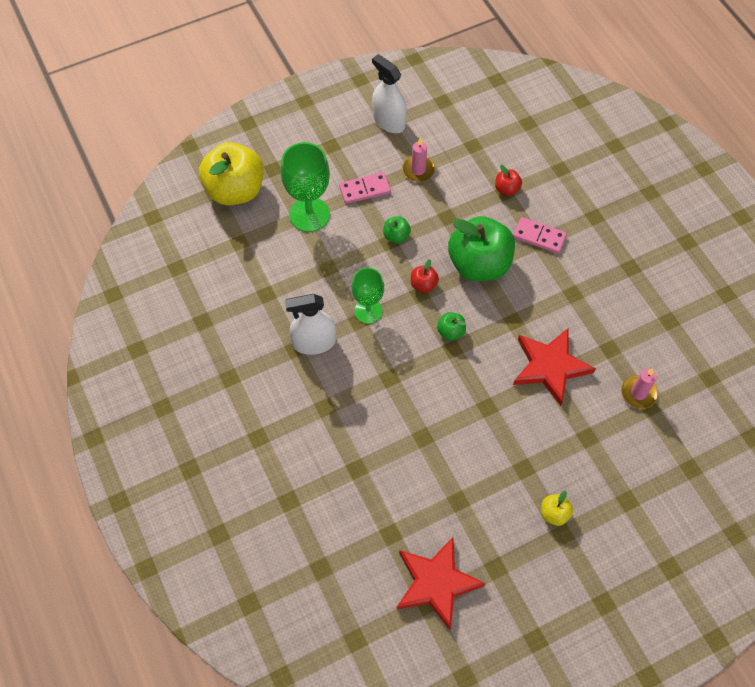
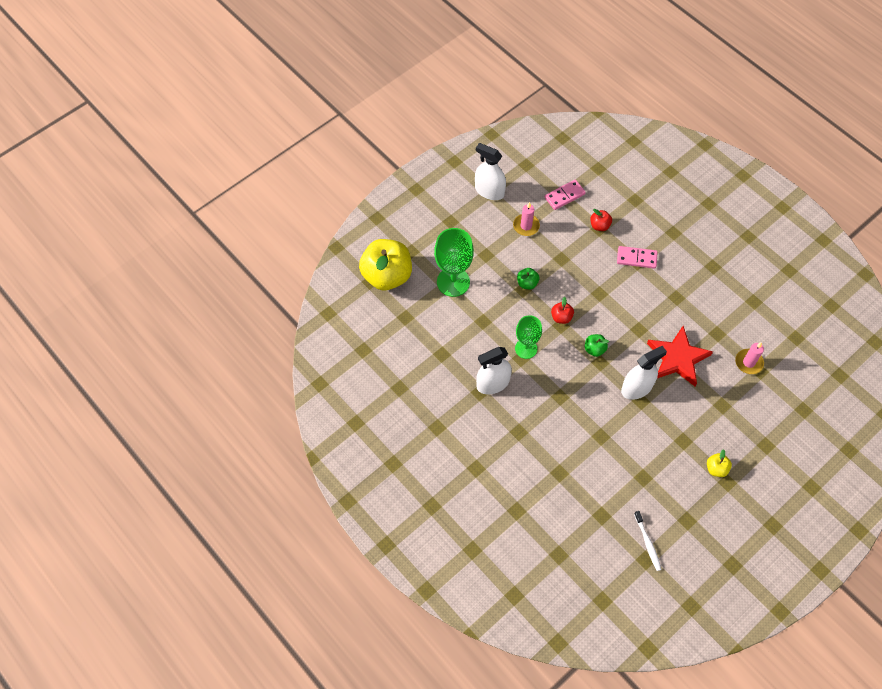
camera: 15 degrees left, 0 degrees up
pink domino [339,172,391,204] -> pink domino moved to [545,180,586,210]
red star [396,537,486,630] -> white toothbrush [634,511,662,571]
green apple [448,216,515,281] -> none
none -> white spray bottle [621,346,667,400]

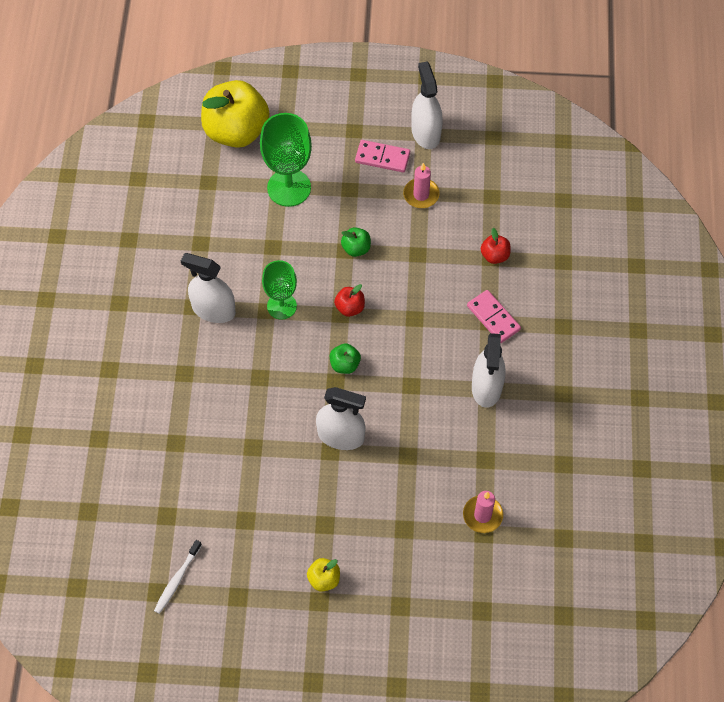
camera: 45 degrees right, 0 degrees up
pink domino [545,180,586,210] -> pink domino moved to [355,140,410,172]
red star [647,326,713,386] -> none
none -> white spray bottle [472,333,505,408]

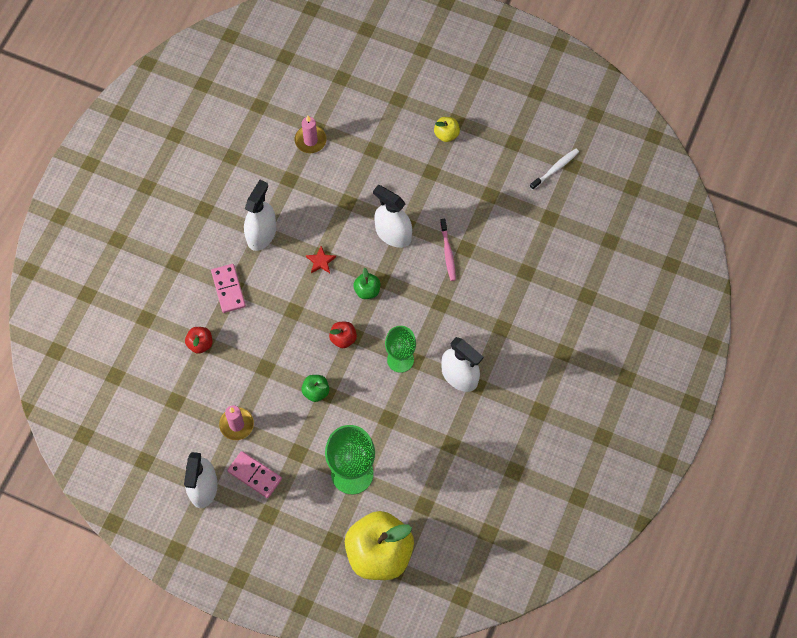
camera: 160 degrees left, 5 degrees up
none -> red star [306,246,336,273]
none -> pink toothbrush [440,219,456,281]

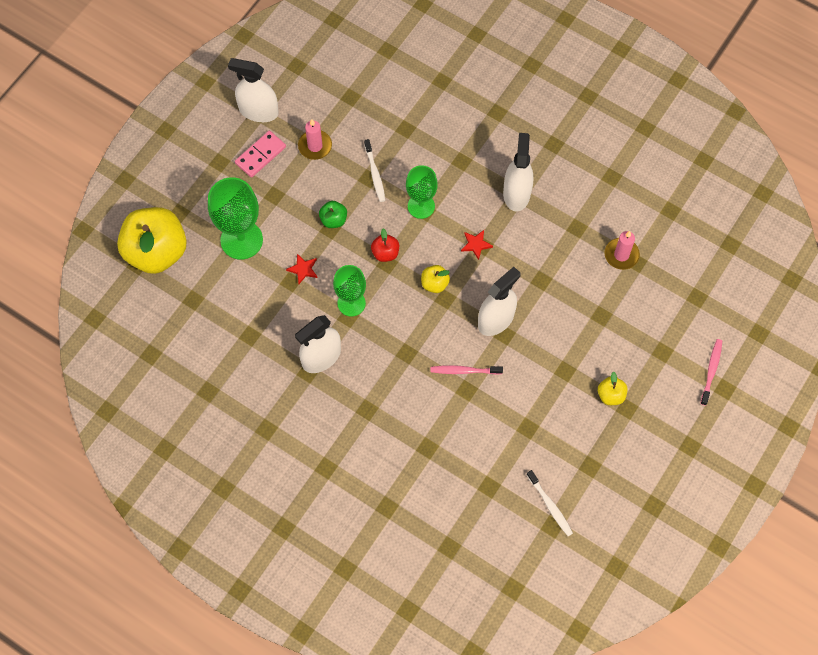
camera: 100 degrees right, 0 degrees up
red apple [185,327,213,354] -> none
pink domino [211,264,246,313] -> none
white spray bottle [244,180,276,251] -> white spray bottle turned 120 degrees counterclockwise [503,133,533,211]
green apple [353,268,380,299] -> yellow apple [421,265,450,293]
none -> red star [286,254,318,284]
none -> white toothbrush [364,139,385,202]
none -> green goblet [406,165,438,219]
none -> pink toothbrush [700,339,722,406]

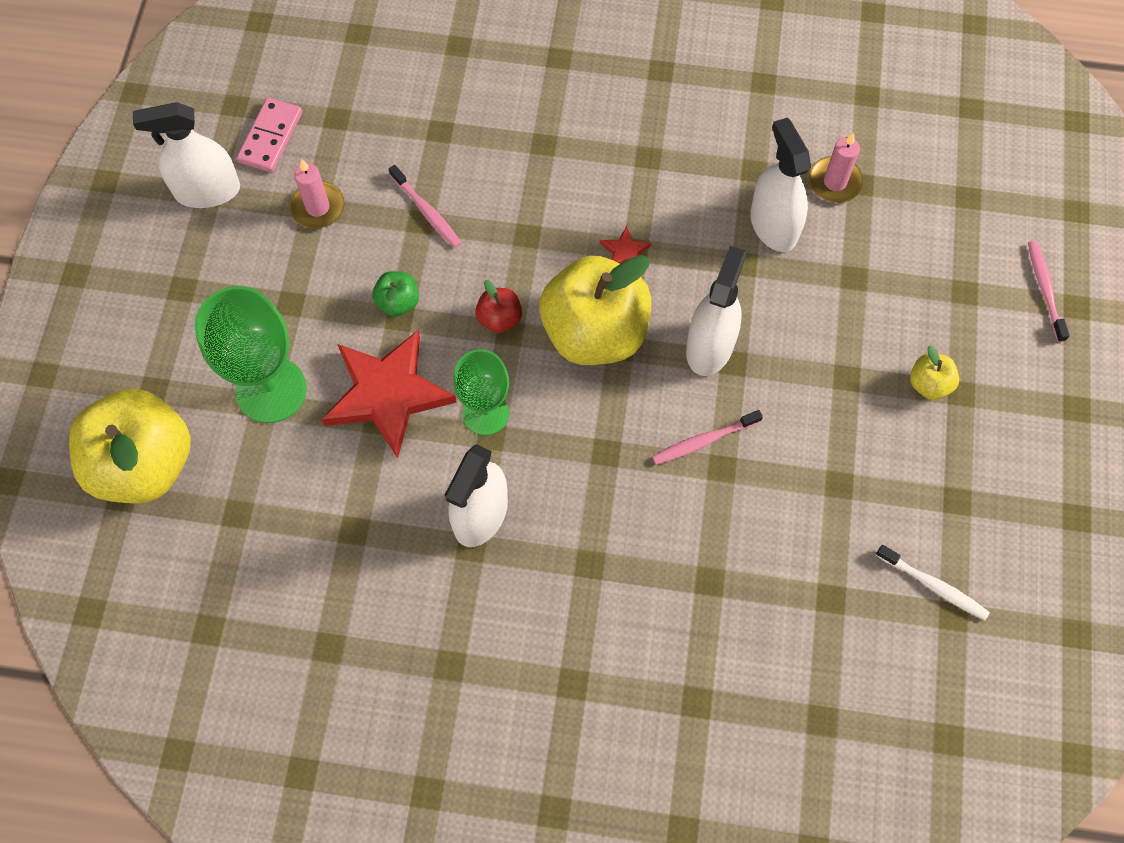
camera: 25 degrees left, 0 degrees up
pink domino [235,131,286,178] -> pink domino moved to [237,98,302,172]
red star [286,254,318,284] -> red star [322,330,457,458], size x2.47
white toothbrush [364,139,385,202] -> pink toothbrush [389,165,461,248]
green goblet [406,165,438,219] -> none
yellow apple [421,265,450,293] -> yellow apple [539,255,651,365], size x2.36
white spray bottle [503,133,533,211] -> white spray bottle moved to [750,117,811,252]

